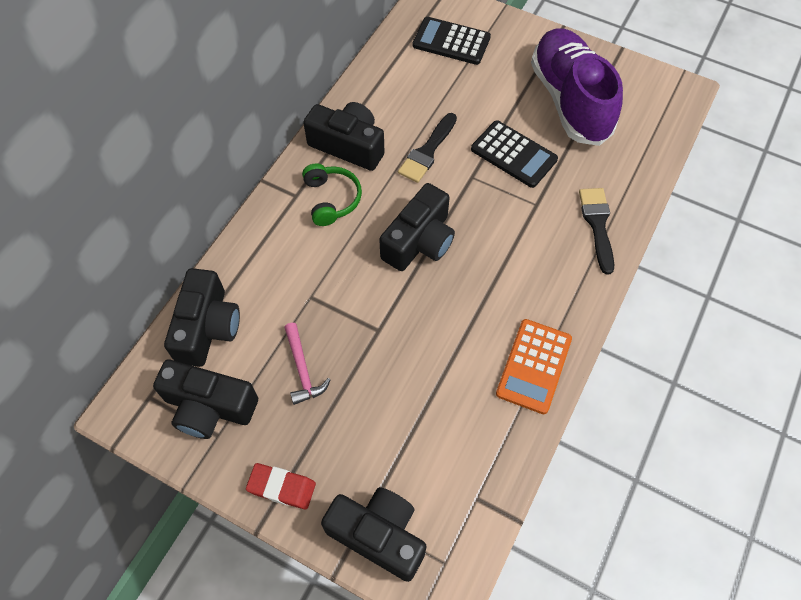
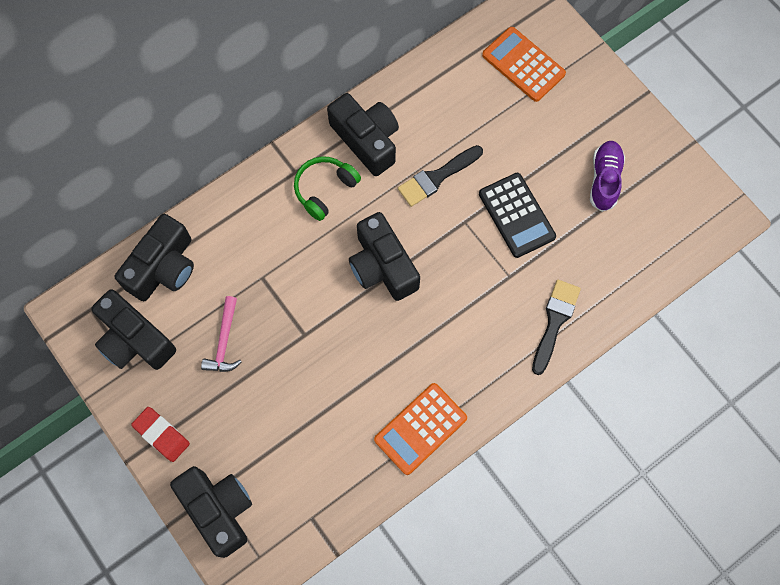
camera: 25 degrees right, 10 degrees up
green headphones [302,163,362,226] -> green headphones turned 150 degrees counterclockwise [294,156,361,221]
black camera [379,183,455,271] -> black camera turned 90 degrees clockwise [349,212,420,301]
black calculator [413,17,491,65] -> orange calculator [482,27,566,102]
purple shoe [531,28,623,146] -> purple shoe [590,141,625,212], size x0.50

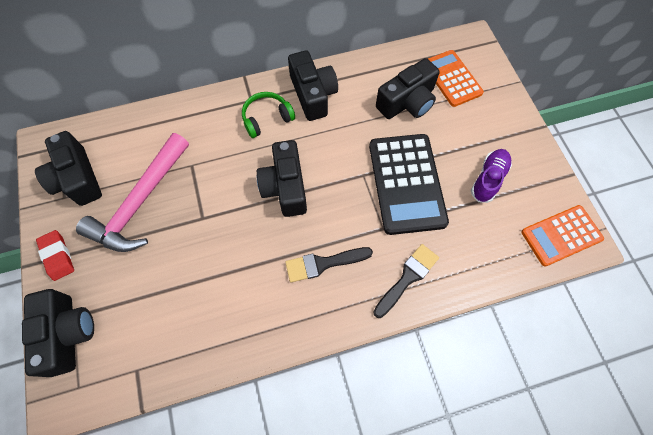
camera: 20 degrees right, 5 degrees down
black camera [115,214,194,301] -> black camera moved to [376,58,440,119]
pink hammer [201,296,242,372] -> pink hammer [76,133,189,252], size x2.08
orange calculator [374,383,467,475] -> orange calculator moved to [521,205,604,267]
black brush [398,145,483,207] -> black brush moved to [285,247,373,283]
black calculator [479,173,556,258] -> black calculator [369,134,449,235], size x1.55

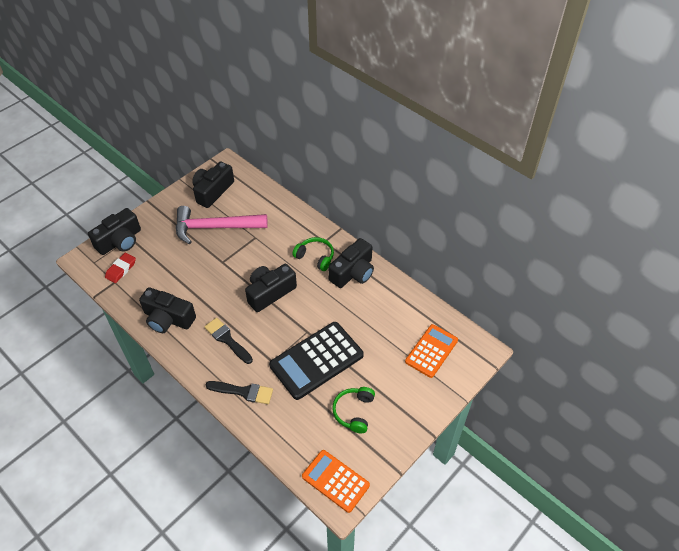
camera: 60 degrees right, 15 degrees down
red eraser [36,230,74,281] -> red eraser moved to [105,253,136,283]
black camera [376,58,440,119] -> black camera moved to [139,287,196,333]
purple shoe [471,149,512,203] -> green headphones [332,387,375,433]

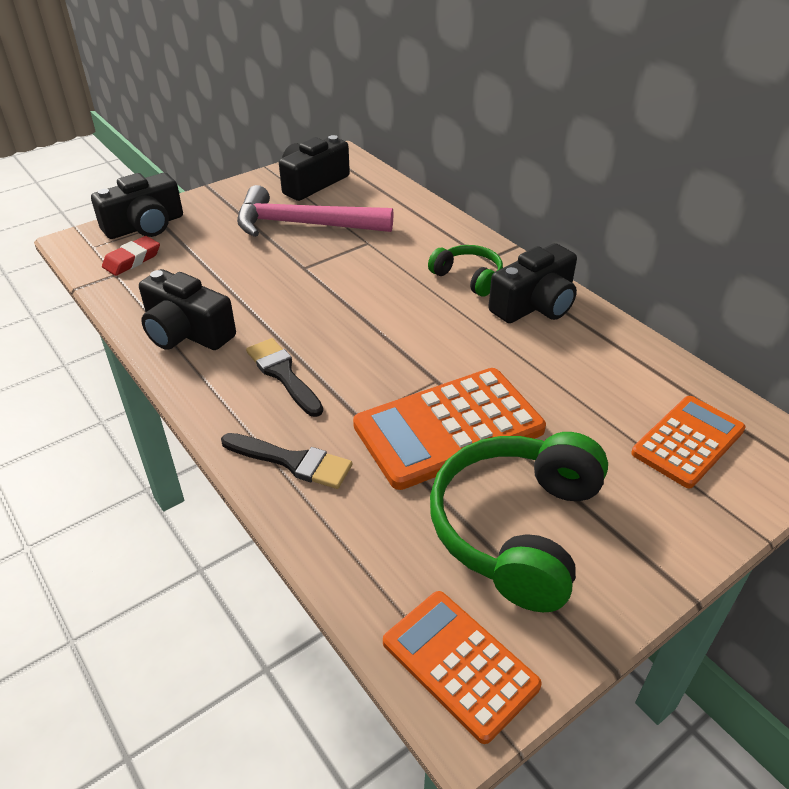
camera: 10 degrees right, 10 degrees down
black camera [245,264,297,312] -> none
black calculator [269,322,364,400] -> orange calculator [353,368,546,490]
green headphones [332,387,375,433] -> green headphones [430,432,608,612], size x1.85

